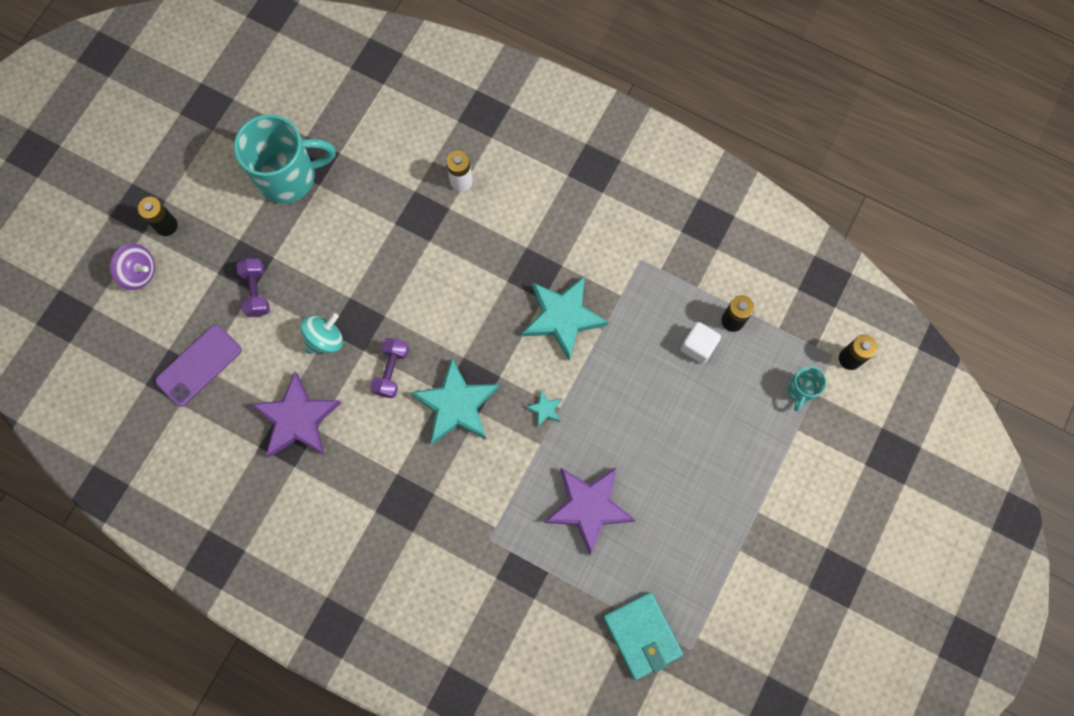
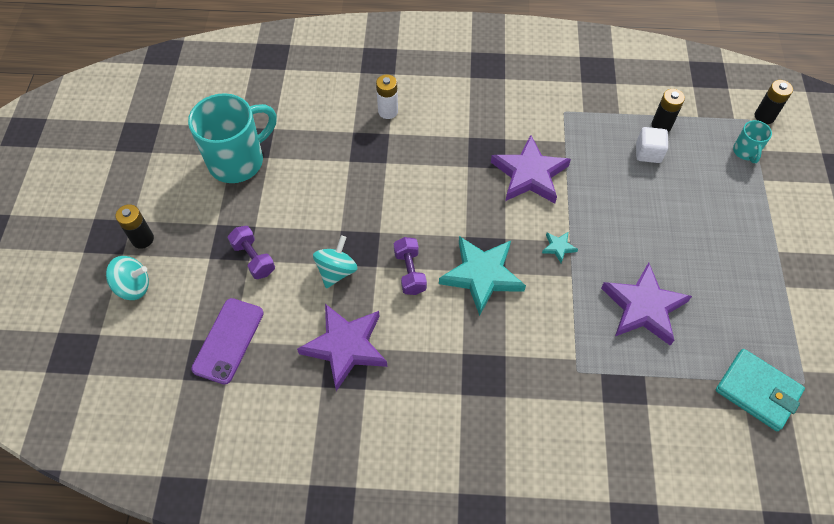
camera: 25 degrees left, 15 degrees down
purple spinning top [110,244,155,290] -> turquoise spinning top [106,256,149,300]
turquoise star [522,276,608,361] -> purple star [491,135,571,203]

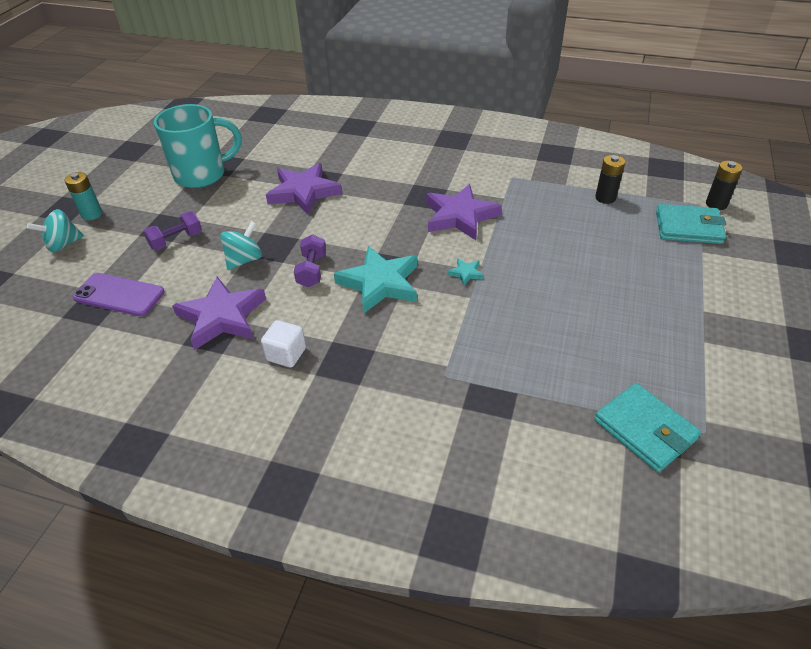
camera: 15 degrees right, 15 degrees down
turquoise spinning top [106,256,149,300] -> turquoise spinning top turned 135 degrees clockwise [27,209,84,252]
black battery [116,204,154,249] -> turquoise battery [64,172,102,220]
purple phone [191,298,264,384] -> purple phone turned 75 degrees clockwise [72,273,165,316]
purple dumbbell [228,226,275,279] -> purple dumbbell turned 75 degrees clockwise [143,211,202,250]
white battery [376,74,398,119] -> none
purple star [601,262,692,346] -> purple star moved to [266,163,342,215]
white cube [636,127,668,163] -> white cube moved to [261,320,306,367]
turquoise mug [733,120,772,163] -> turquoise wallet [656,204,726,244]

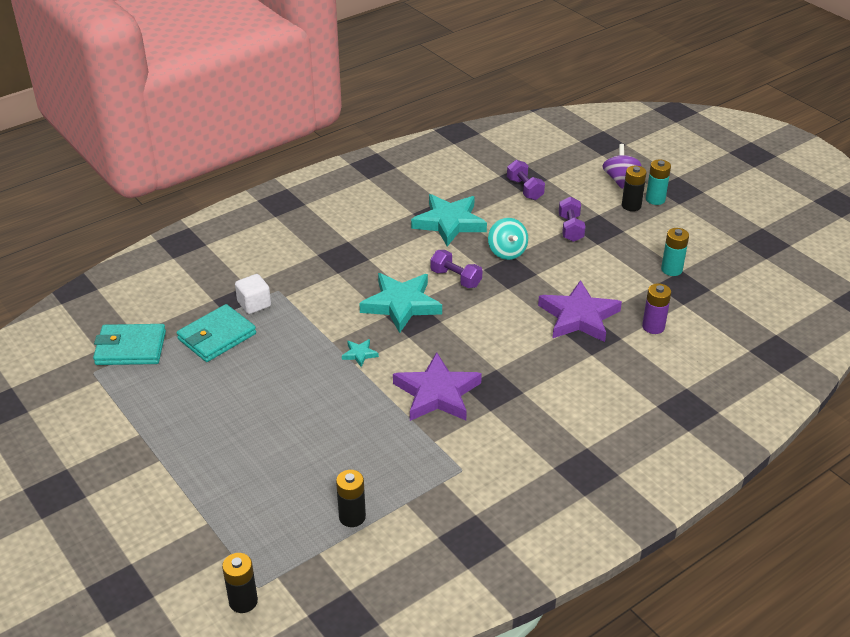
camera: 125 degrees right, 5 degrees down
turquoise spinning top [27,209,84,252] -> purple spinning top [602,144,641,189]
purple phone [72,273,165,316] -> purple dumbbell [507,160,545,200]
turquoise mug [154,104,242,188] -> turquoise battery [661,228,689,276]
purple star [172,277,266,350] -> turquoise star [411,194,487,246]
white cube [261,320,306,367] -> white cube moved to [235,274,271,314]
turquoise wallet [656,204,726,244] -> turquoise wallet moved to [177,304,256,362]
none -> black battery [622,166,647,211]
none -> purple battery [642,283,671,334]

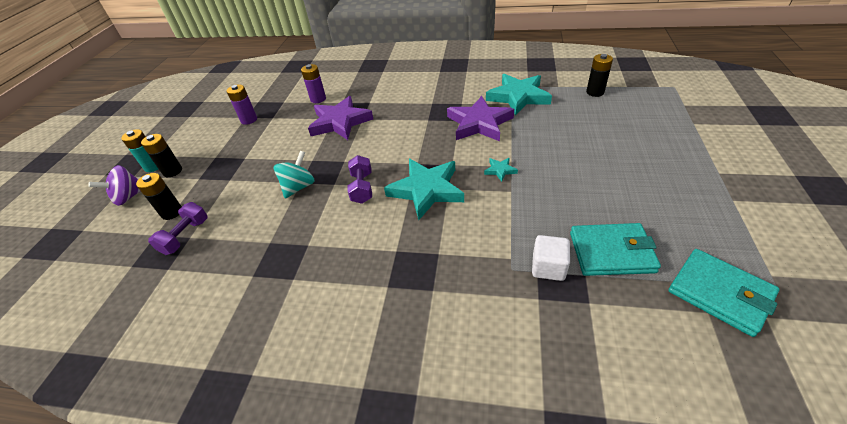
camera: 130 degrees left, 5 degrees up
black battery [222,553,258,613] -> black battery moved to [136,173,182,220]
turquoise star [411,194,487,246] -> turquoise star moved to [486,74,552,116]
purple dumbbell [559,197,585,242] -> none
turquoise battery [661,228,689,276] -> purple battery [227,85,257,125]

